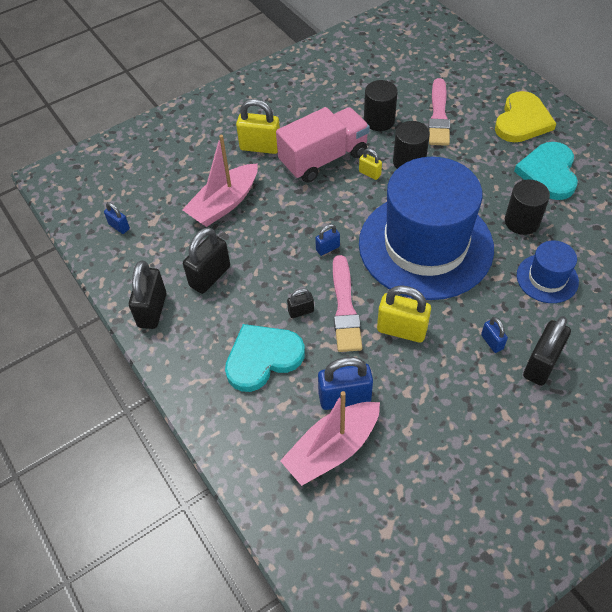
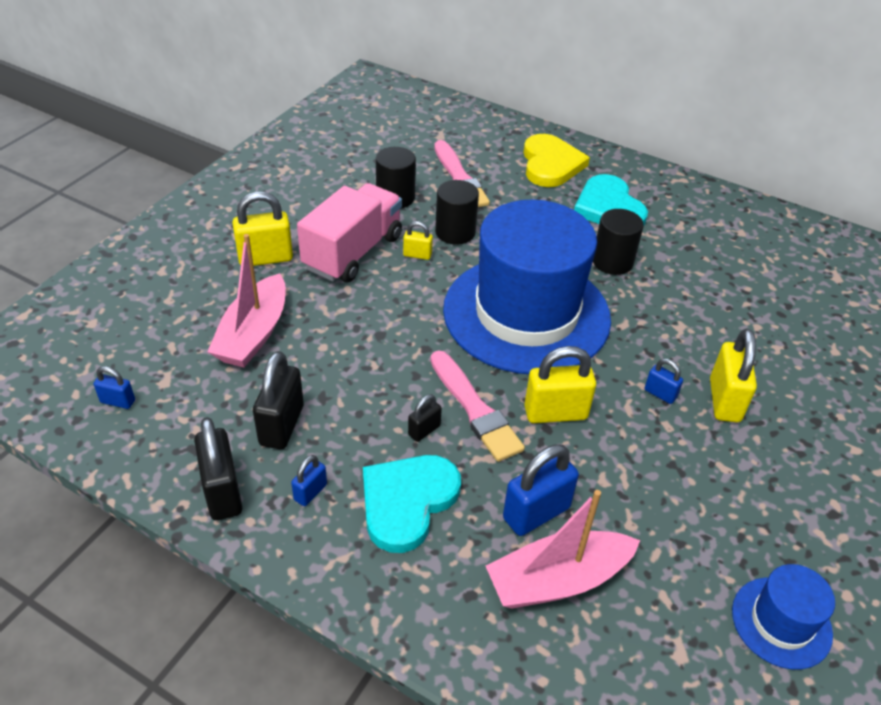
camera: 30 degrees left, 10 degrees down
pink boat [280,391,380,486] -> pink boat turned 45 degrees clockwise [486,490,640,609]
blue padlock [315,224,340,256] -> blue padlock moved to [291,455,327,506]
blue hat [517,240,579,303] -> blue hat moved to [732,564,835,669]
black padlock [523,316,571,386] -> yellow padlock [710,329,757,422]

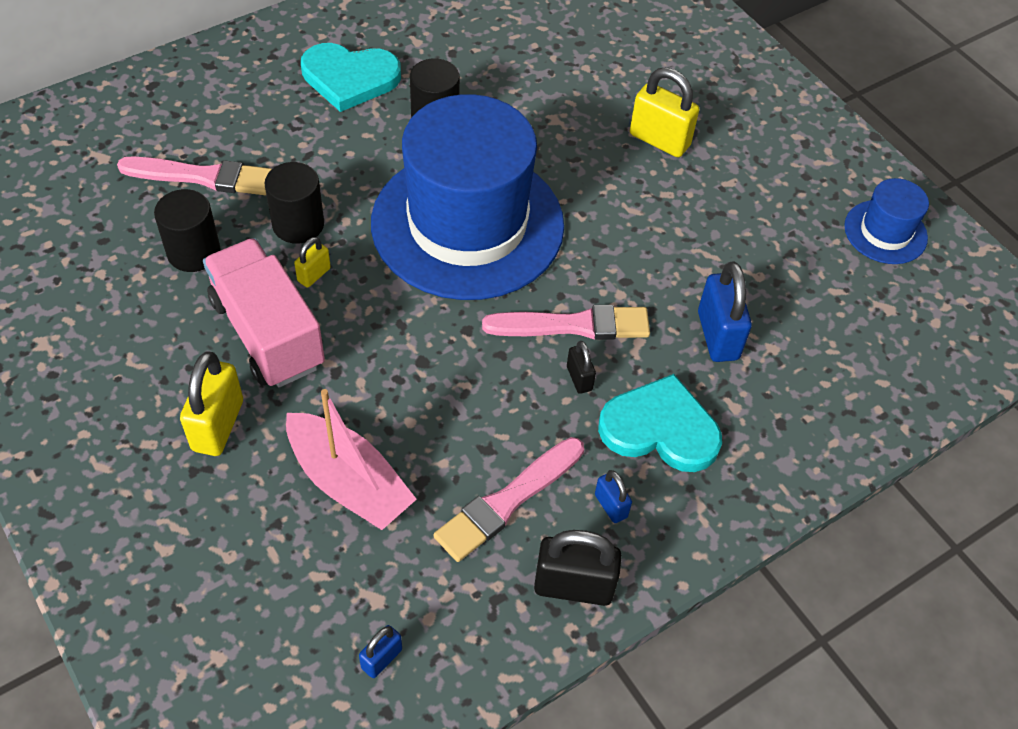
camera: 65 degrees left, 10 degrees up
black padlock [253,351,304,449] -> pink brush [434,437,584,562]
turquoise heart [363,455,461,553] -> turquoise heart turned 135 degrees clockwise [598,374,722,472]
pink boat [486,490,640,609] -> none
yellow heart [523,134,590,187] -> none
yellow padlock [524,346,596,423] -> none
blue padlock [645,359,683,404] -> none

